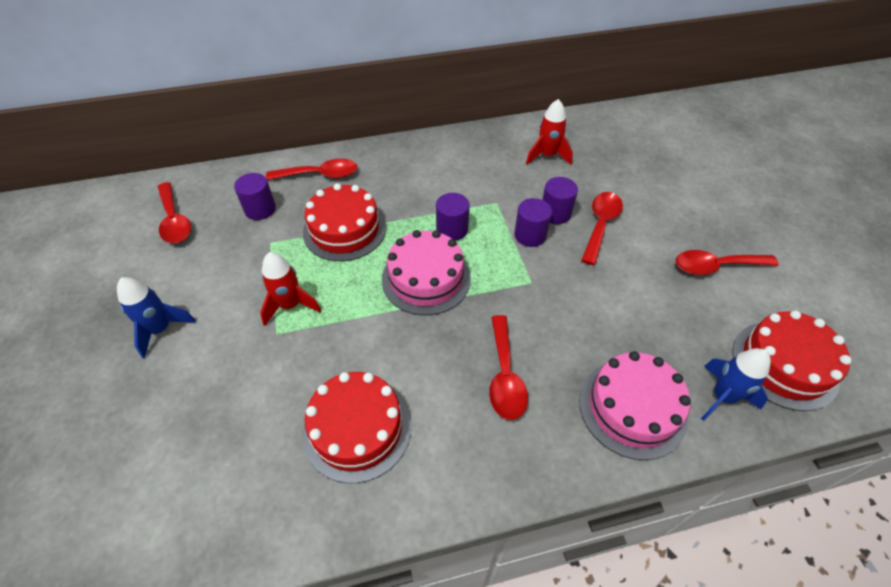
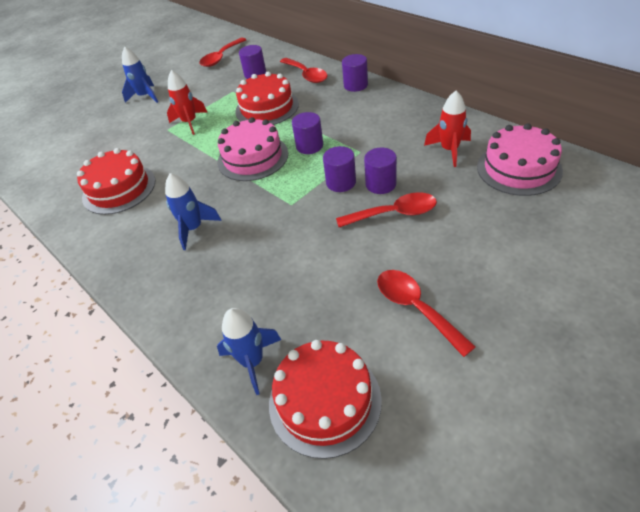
camera: 65 degrees right, 5 degrees down
red spoon [489,315,528,420] -> blue rocket [165,173,222,250]
pink cake [579,351,691,460] -> pink cake moved to [477,123,563,196]
none -> purple cylinder [342,54,368,92]

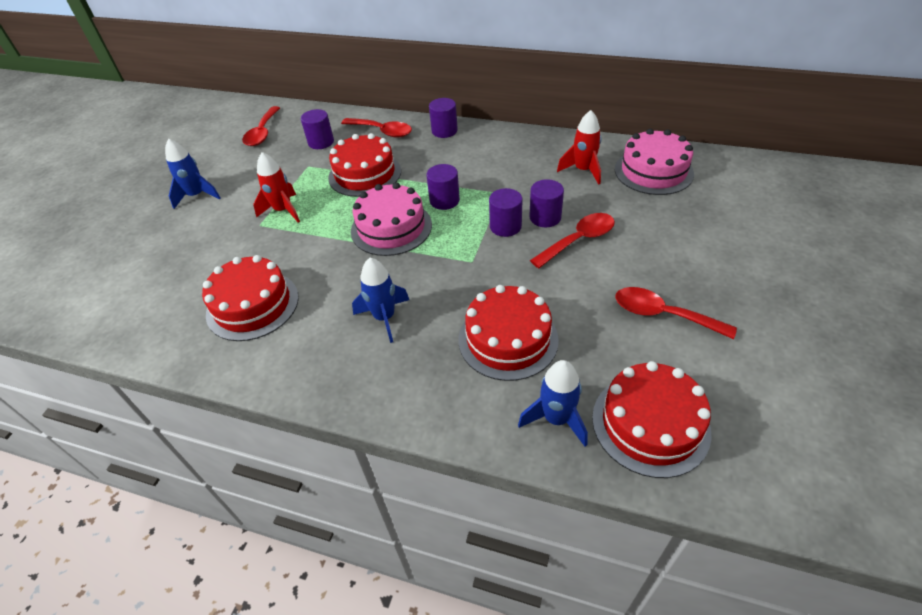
camera: 30 degrees left, 0 degrees up
none -> red cake [459,285,559,381]

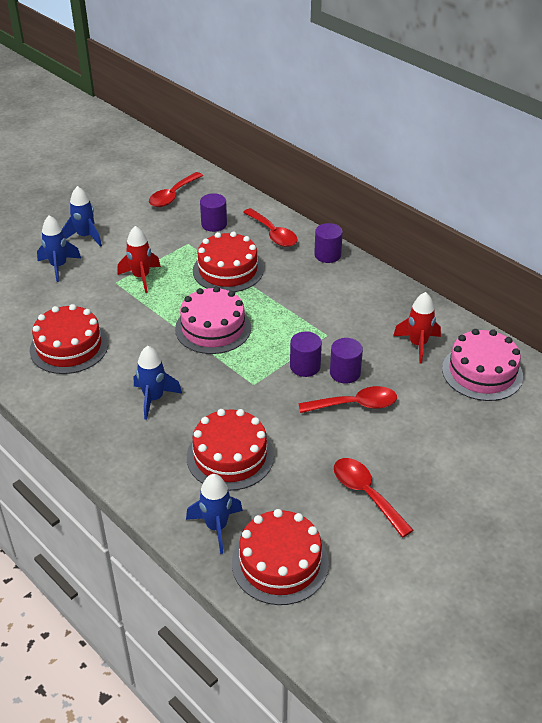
camera: 25 degrees right, 5 degrees down
purple cylinder [426,164,460,210] -> none
none -> blue rocket [37,215,81,282]

